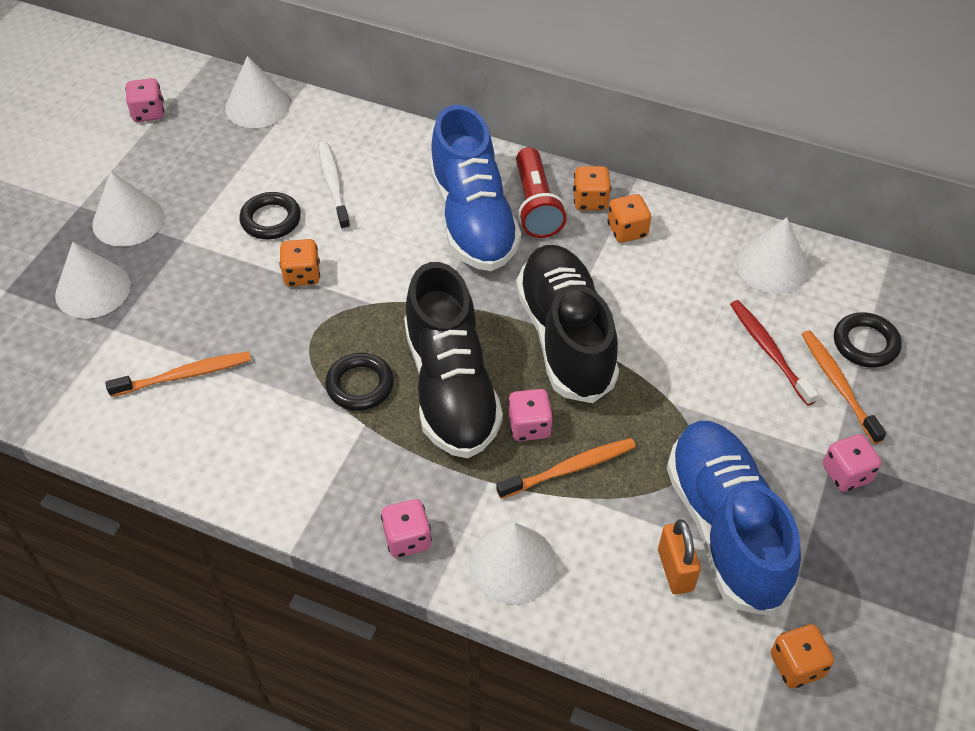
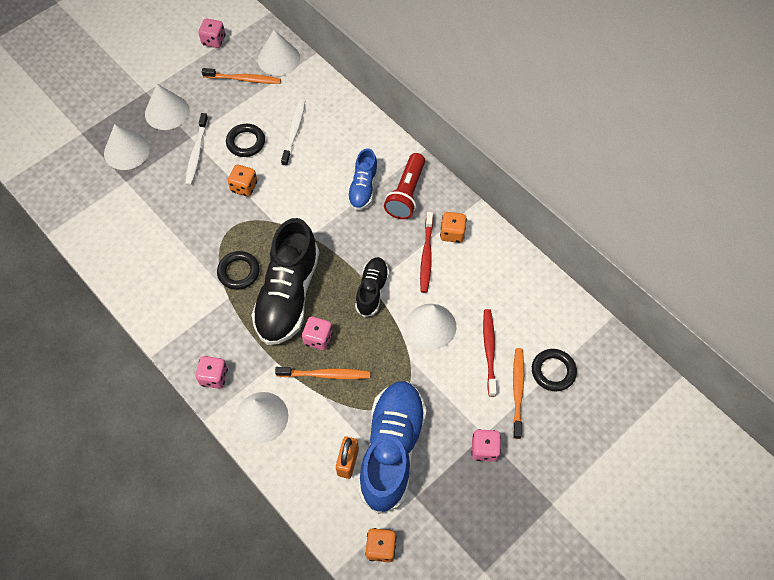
camera: 25 degrees right, 10 degrees up
orange toothbrush [105,352,251,397] -> orange toothbrush moved to [202,68,281,84]
blue shoe [429,105,521,271] -> blue shoe [347,148,378,210], size x0.53
black shoe [516,245,619,403] -> black shoe [355,257,389,317], size x0.53
orange dice [573,166,611,210] -> none
white cone [736,217,809,294] -> white cone moved to [406,304,456,350]
none -> white toothbrush [185,113,208,185]
none -> red toothbrush [420,212,433,293]

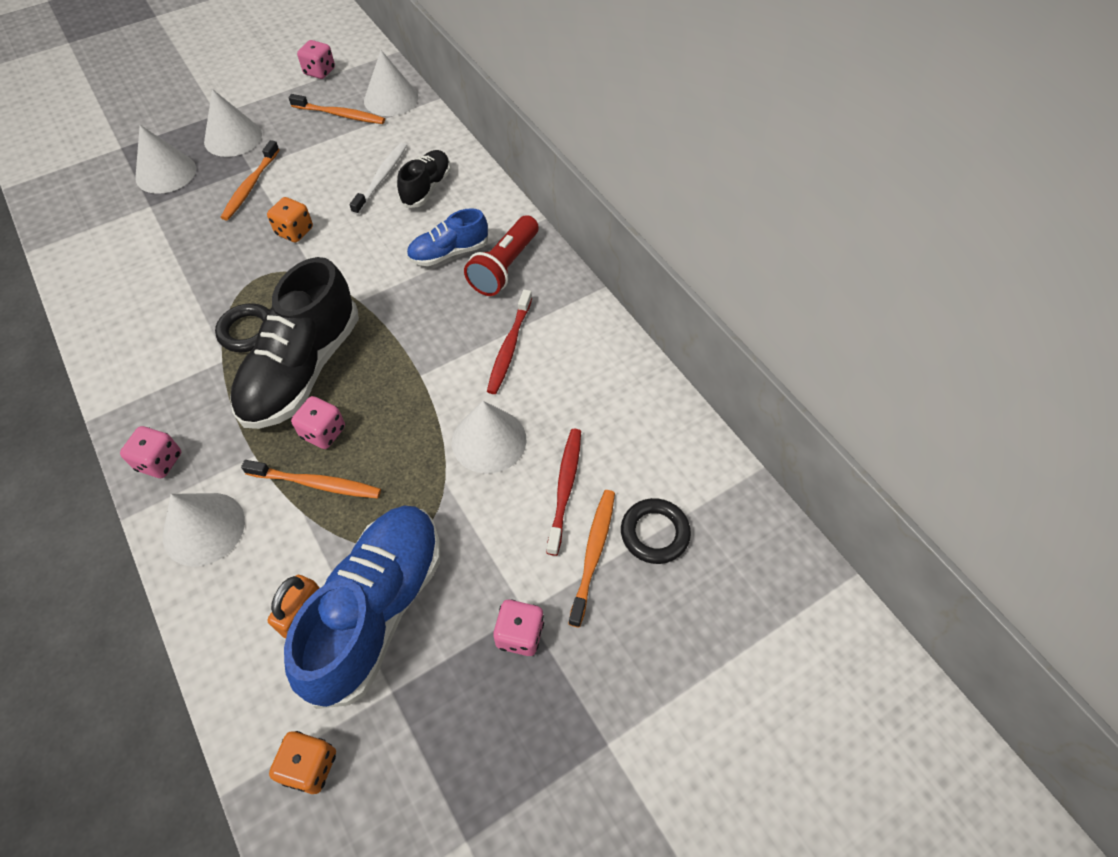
camera: 10 degrees right, 5 degrees down
white toothbrush [185,113,208,185] -> orange toothbrush [220,140,280,221]
black ring [226,124,265,157] -> none
blue shoe [347,148,378,210] -> blue shoe turned 45 degrees clockwise [407,208,488,266]
black shoe [355,257,389,317] -> black shoe moved to [397,150,451,208]
orange dice [440,212,467,243] -> none

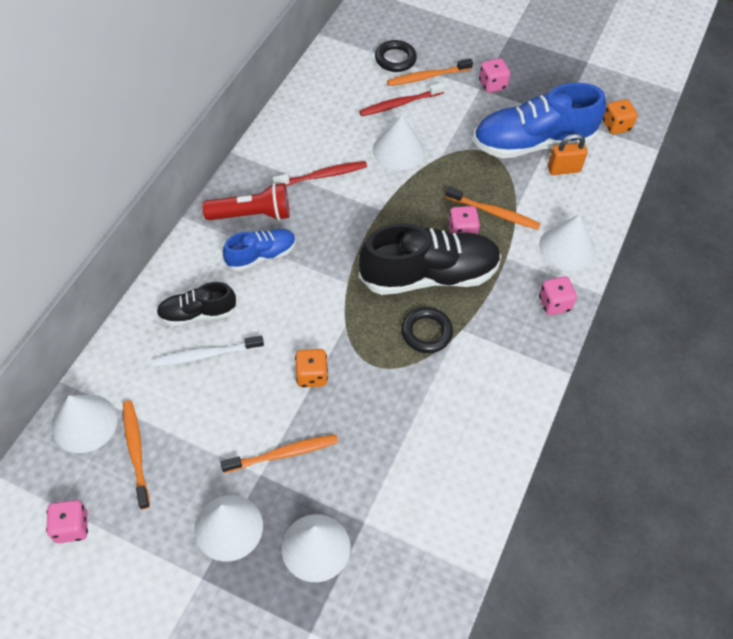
camera: 125 degrees left, 0 degrees up
orange toothbrush [241,460,381,498] -> orange toothbrush turned 135 degrees clockwise [445,187,541,230]
blue shoe [407,208,488,266] -> blue shoe turned 60 degrees counterclockwise [223,229,296,271]

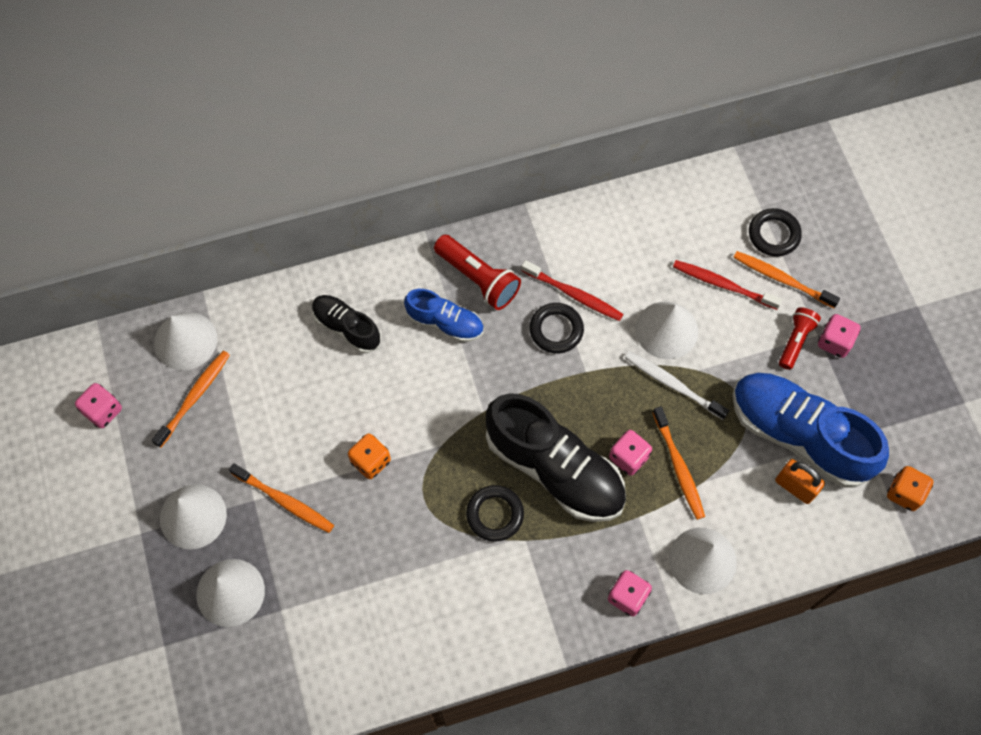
camera: 50 degrees right, 10 degrees up
white toothbrush [152,336,264,367] -> white toothbrush moved to [625,351,729,420]
none -> black ring [530,303,584,353]
none -> red flashlight [779,307,821,370]

